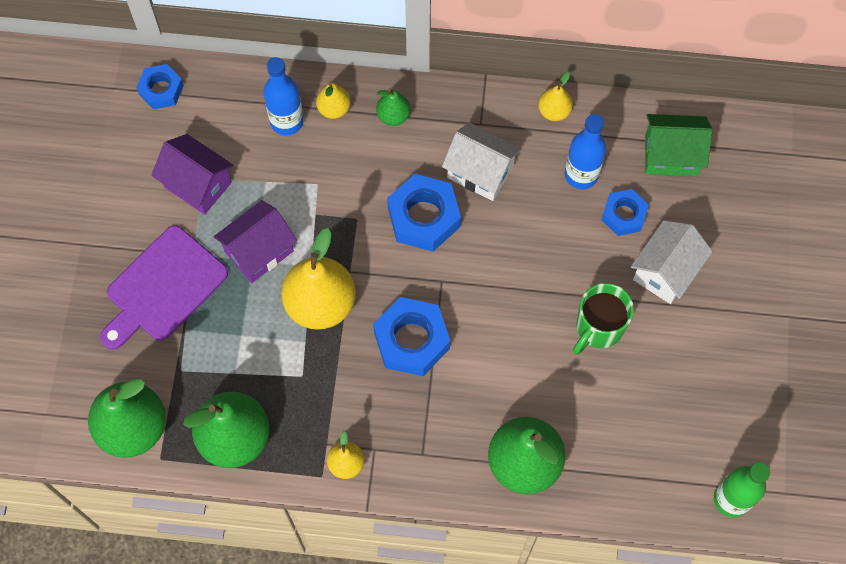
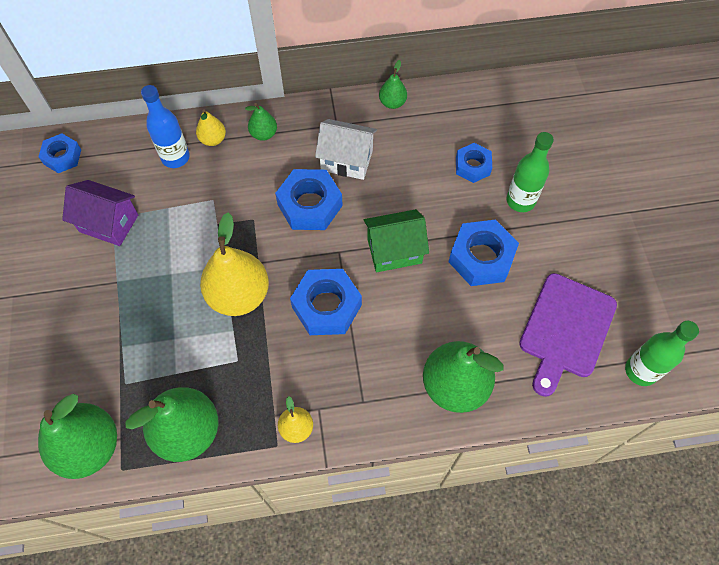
camera: 15 degrees left, 5 degrees down
purple cutting board [100,225,228,350] -> purple cutting board moved to [519,273,617,397]
purple house [214,200,297,283] -> none
yellow pear [538,72,573,121] -> green pear [379,60,407,109]
blue bottle [565,114,606,189] -> none
green mug [573,283,634,355] -> blue nut [449,220,519,286]
white house [631,220,713,304] -> green bottle [506,132,554,212]
green house [645,114,712,176] -> green house moved to [364,209,429,272]

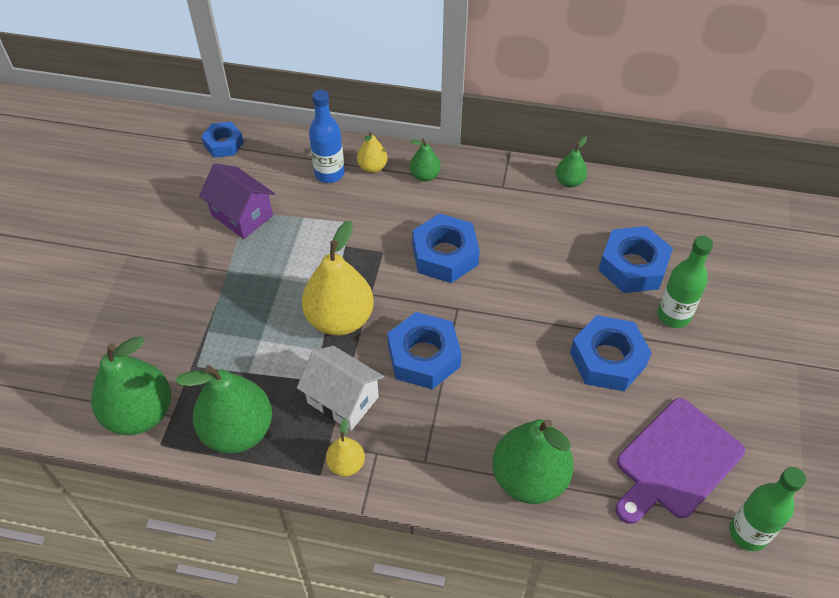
camera: 20 degrees right, 10 degrees down
white house [315,119,377,180] -> white house moved to [297,346,384,431]
green house [364,209,429,272] -> none
blue nut [456,143,492,183] -> blue nut [599,226,673,293], size x1.62

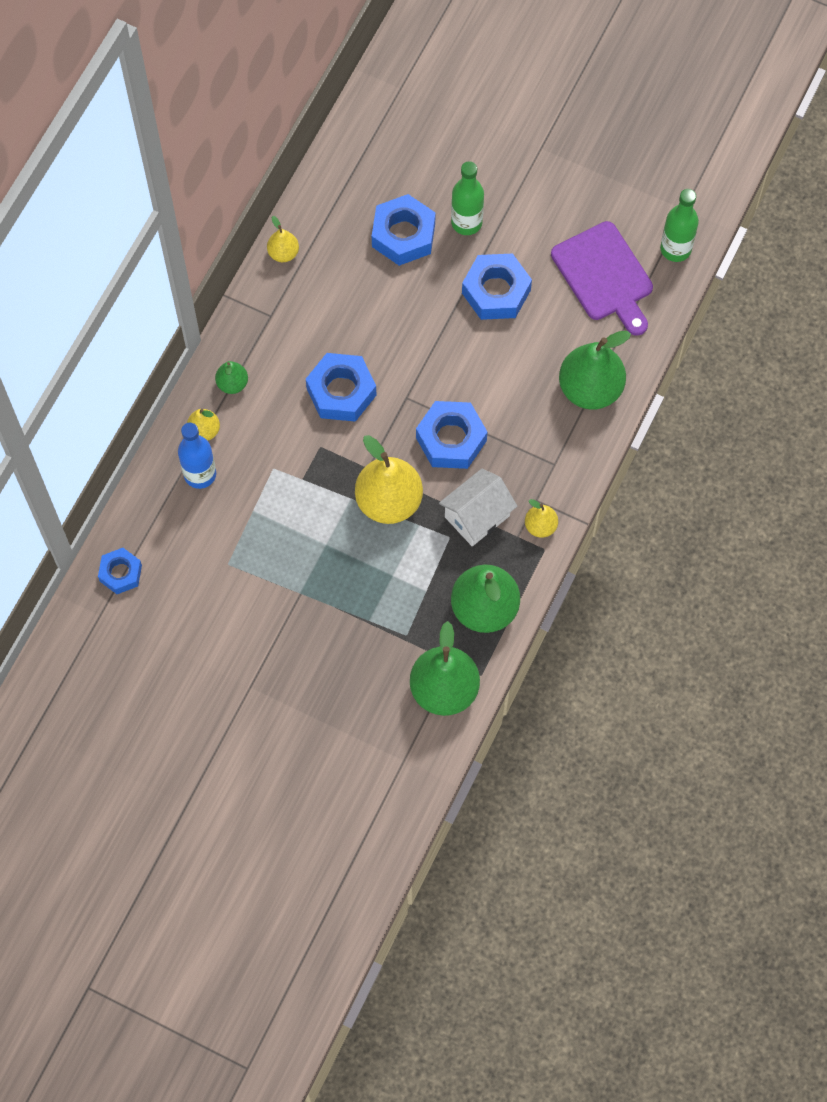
camera: 75 degrees left, 15 degrees up
purple house [199,164,275,239] -> none
green pear [556,136,587,187] -> yellow pear [267,216,299,262]

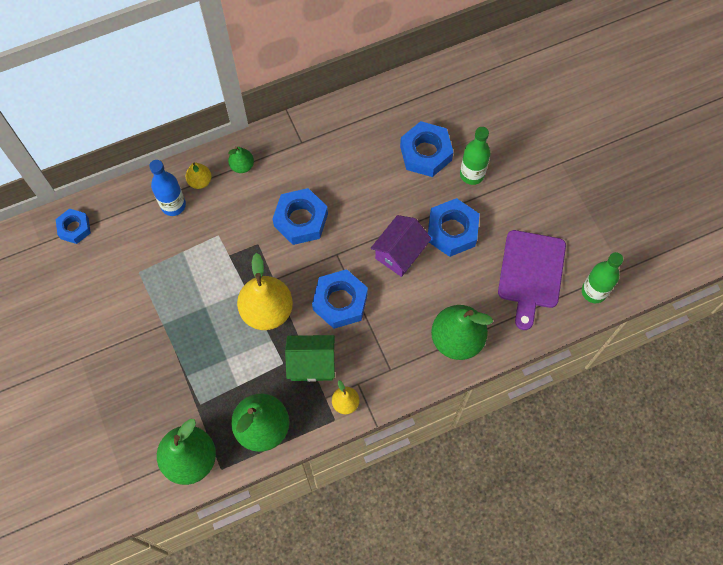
camera: 40 degrees right, 0 degrees up
yellow pear [267,216,299,262] -> none
white house [439,469,517,546] -> green house [285,335,335,382]
none -> purple house [371,215,432,277]

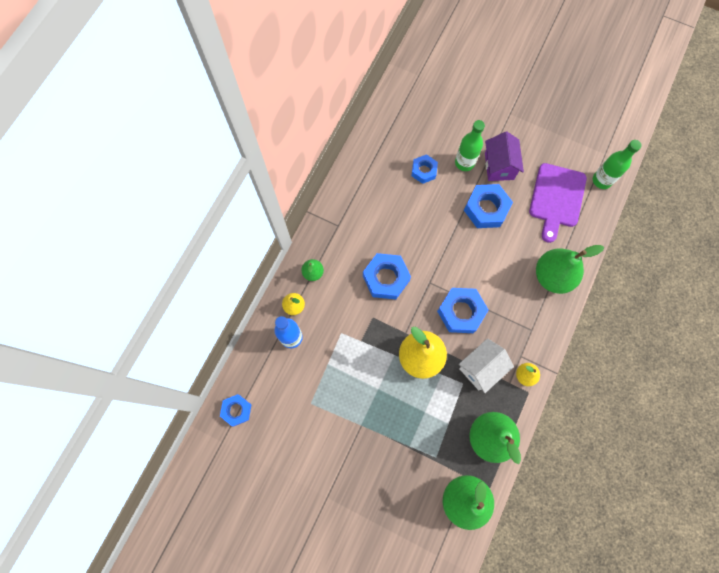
camera: 40 degrees left, 5 degrees up
green house [285,335,335,382] -> white house [459,338,514,393]
purple house [371,215,432,277] -> purple house moved to [485,132,524,181]
blue nut [400,121,454,177] -> blue nut [411,154,438,184], size x0.62
purple cutting board [498,230,566,330] -> purple cutting board turned 45 degrees clockwise [529,163,587,243]

